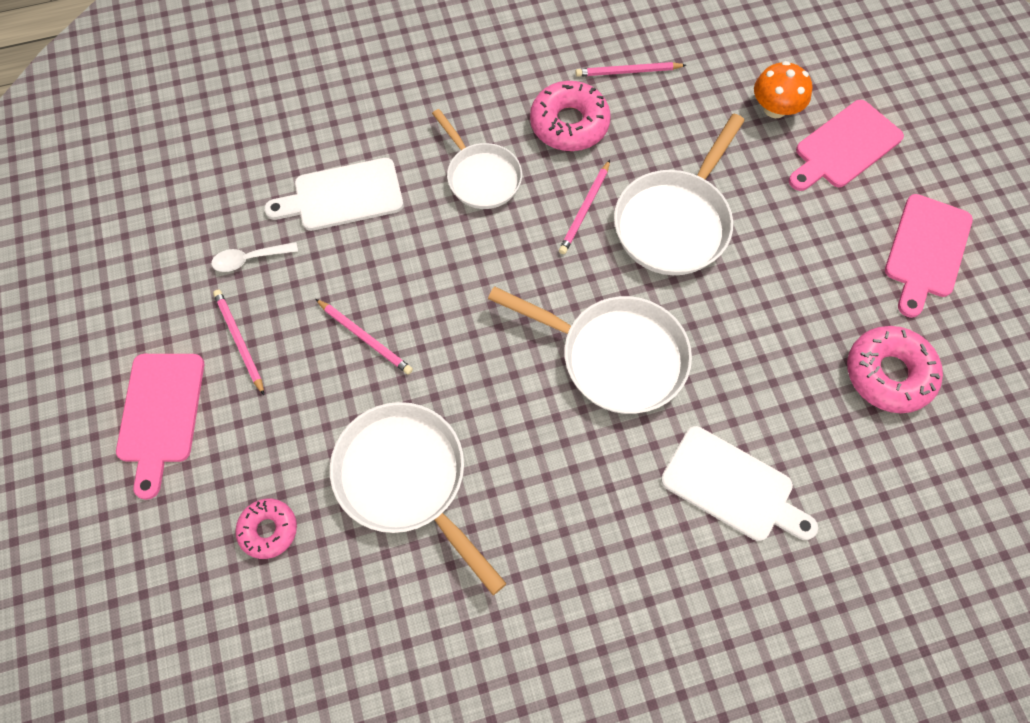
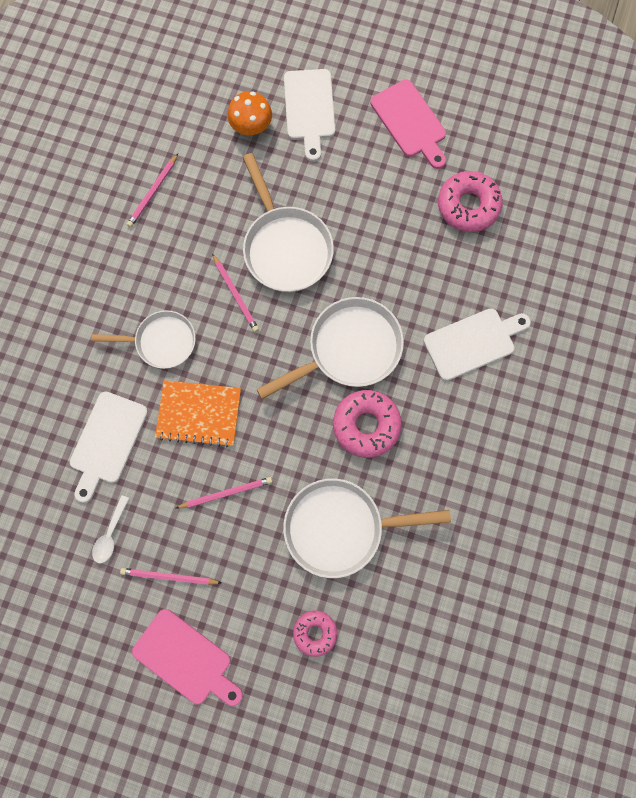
camera: 55 degrees left, 10 degrees up
pink donut [530,81,611,151] -> pink donut moved to [333,390,402,458]
pink cutting board [789,100,904,191] -> white cutting board [284,69,335,162]
none -> orange notebook [155,380,241,447]

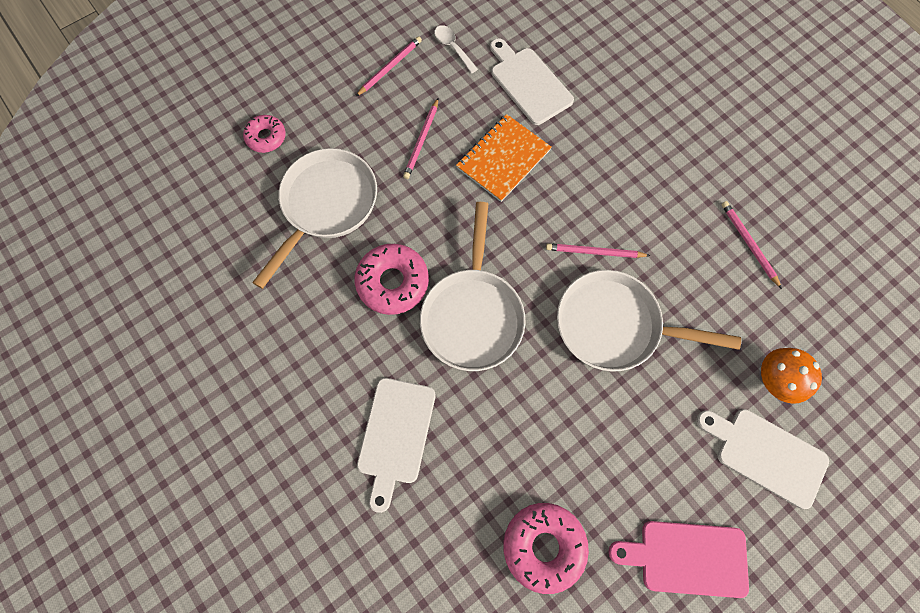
camera: 125 degrees right, 5 degrees down
white pan [91,310,196,369] -> none
pink cutting board [132,609,243,706] -> none

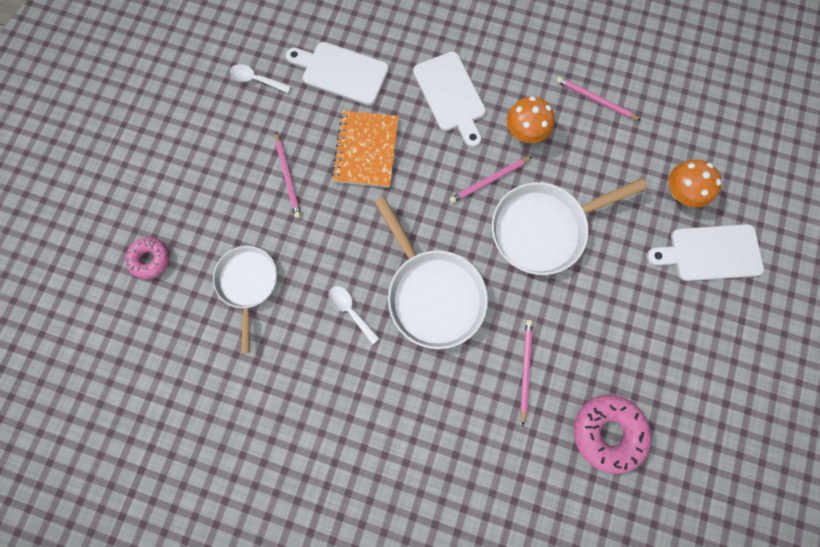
camera: 35 degrees left, 5 degrees up
white pan [252,148,377,289] -> white pan [213,246,277,354], size x0.65
pink pencil [355,36,422,97] -> pink pencil moved to [520,320,533,425]
pink donut [355,244,429,315] -> white spoon [329,286,380,344]
white cutting board [357,378,436,513] -> white cutting board moved to [413,52,486,148]
pink cutting board [609,521,749,598] -> none
none -> orange mushroom [507,96,555,143]

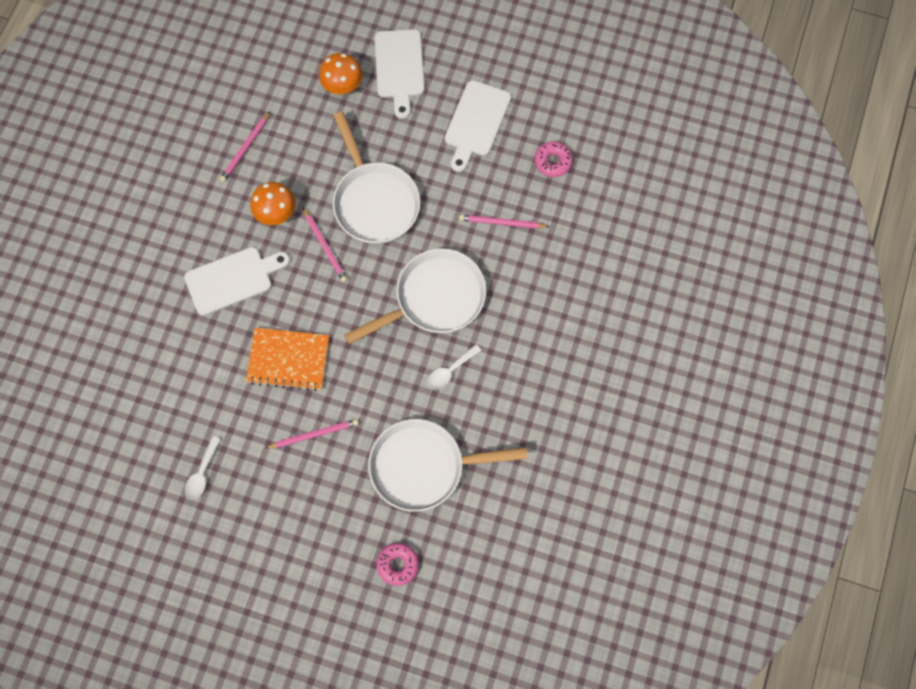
camera: 90 degrees left, 5 degrees down
white pan [213,246,277,354] -> white pan [368,419,528,512], size x1.53
white cutting board [286,42,389,106] -> white cutting board moved to [445,80,511,172]
pink donut [574,395,651,474] -> pink donut [535,141,573,177], size x0.61

